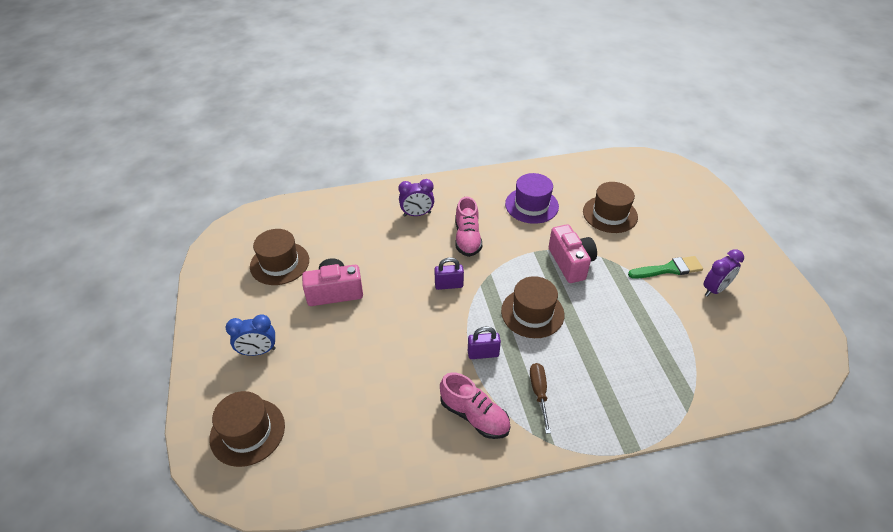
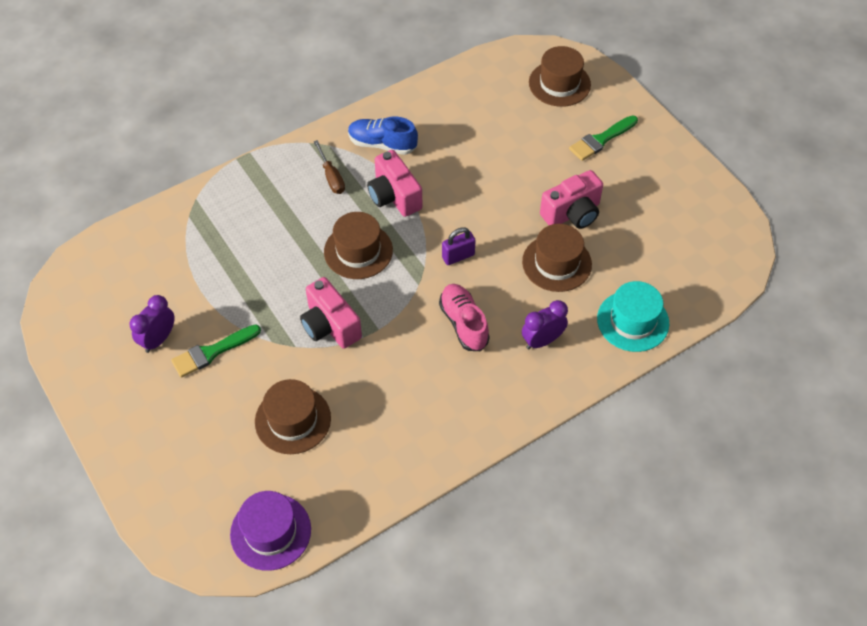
camera: 160 degrees right, 10 degrees up
blue clock [225,314,276,356] -> green brush [569,115,638,161]
brown hat [250,229,309,285] -> brown hat moved to [522,224,592,292]
pink shoe [440,372,510,439] -> blue shoe [348,116,418,155]
purple padlock [468,327,501,359] -> pink camera [367,150,422,217]
purple hat [505,173,559,224] -> purple hat moved to [230,491,311,571]
none -> turquoise hat [597,281,669,352]

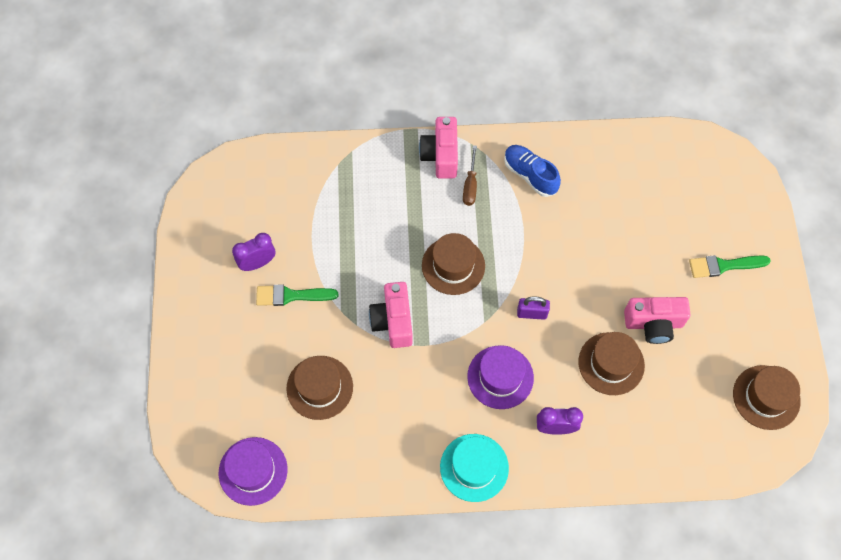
camera: 30 degrees right, 10 degrees up
pink camera [367,150,422,217] -> pink camera moved to [419,117,458,179]
pink shoe [439,284,490,351] -> purple hat [467,345,534,409]
brown hat [529,46,591,107] -> brown hat moved to [733,365,801,430]
turquoise hat [597,281,669,352] -> turquoise hat moved to [440,434,509,502]

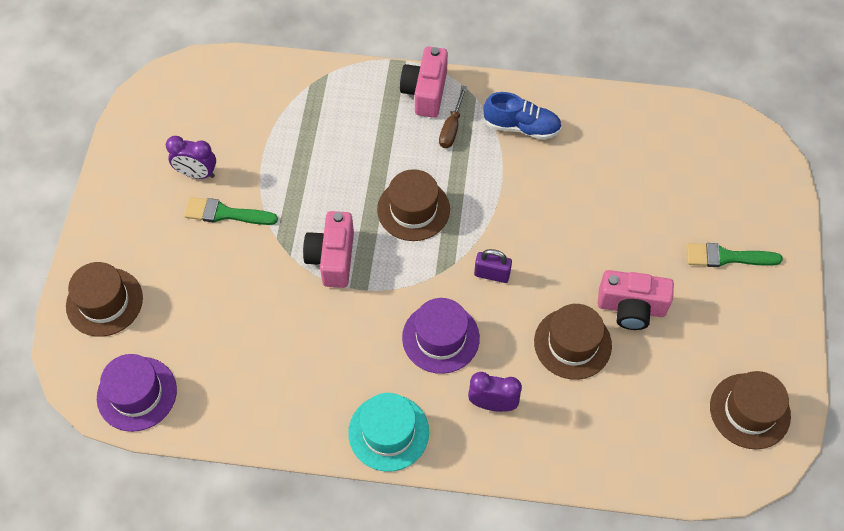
camera: 10 degrees right, 5 degrees down
purple clock [232,233,275,271] -> purple clock turned 150 degrees counterclockwise [166,136,216,179]
brown hat [286,356,353,420] -> brown hat moved to [66,262,143,337]
blue shoe [504,145,561,197] -> blue shoe turned 135 degrees clockwise [483,92,562,140]

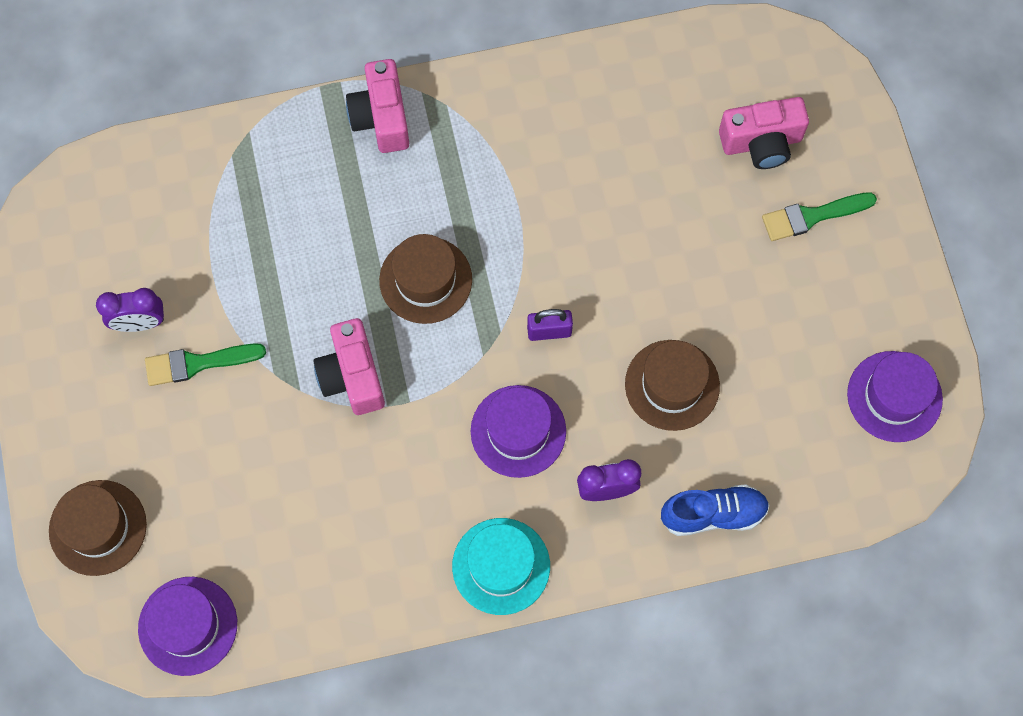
camera: 20 degrees left, 10 degrees up
brown screwdriver [439,86,467,148] -> none
blue shoe [483,92,562,140] -> blue shoe moved to [661,484,769,536]
pink camera [598,270,674,330] -> pink camera moved to [719,97,809,169]
brown hat [710,371,791,449] -> purple hat [847,351,943,442]

